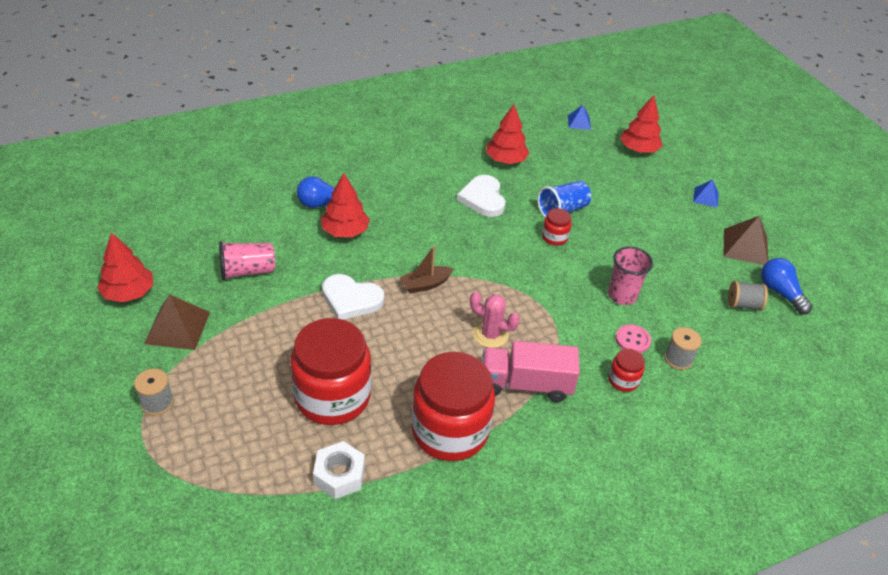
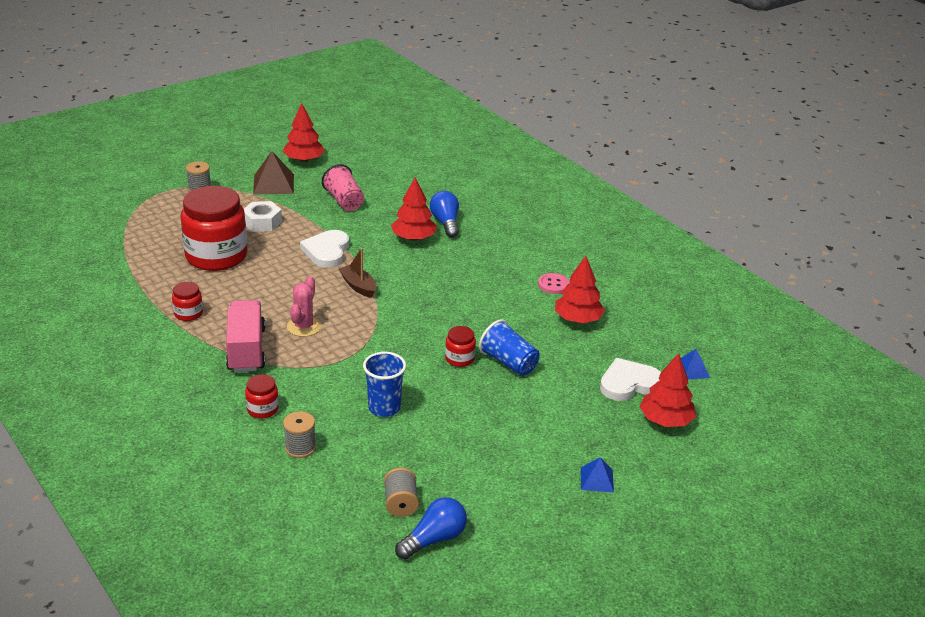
camera: 80 degrees right, 10 degrees down
white nut [313,441,365,499] -> white nut moved to [244,201,282,232]
red jar [412,352,495,461] -> red jar [172,282,203,321], size x0.43
white heart [457,175,505,217] -> white heart moved to [600,358,661,401]
pink cup [608,246,653,305] -> blue cup [363,352,406,417]
pink button [615,324,651,353] -> pink button moved to [538,273,570,294]
brown pyramid [723,216,768,265] -> none

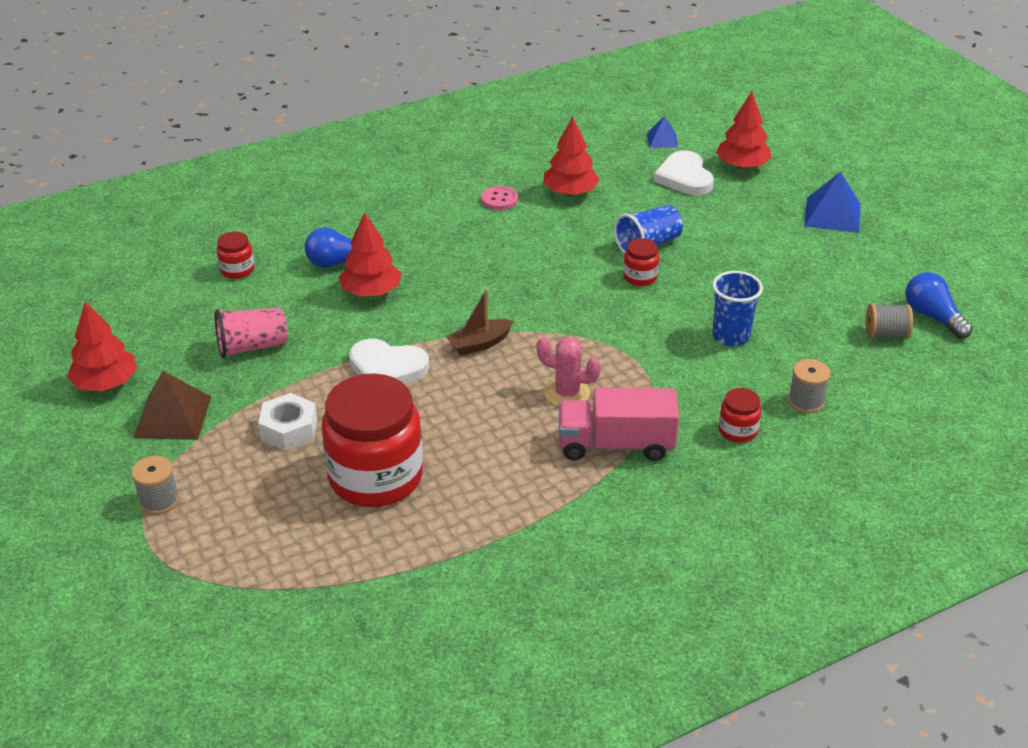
camera: 80 degrees left, 5 degrees up
red jar [172,282,203,321] -> red jar moved to [217,232,254,279]
blue pyramid [581,457,614,492] -> blue pyramid [804,172,860,233], size x1.70

